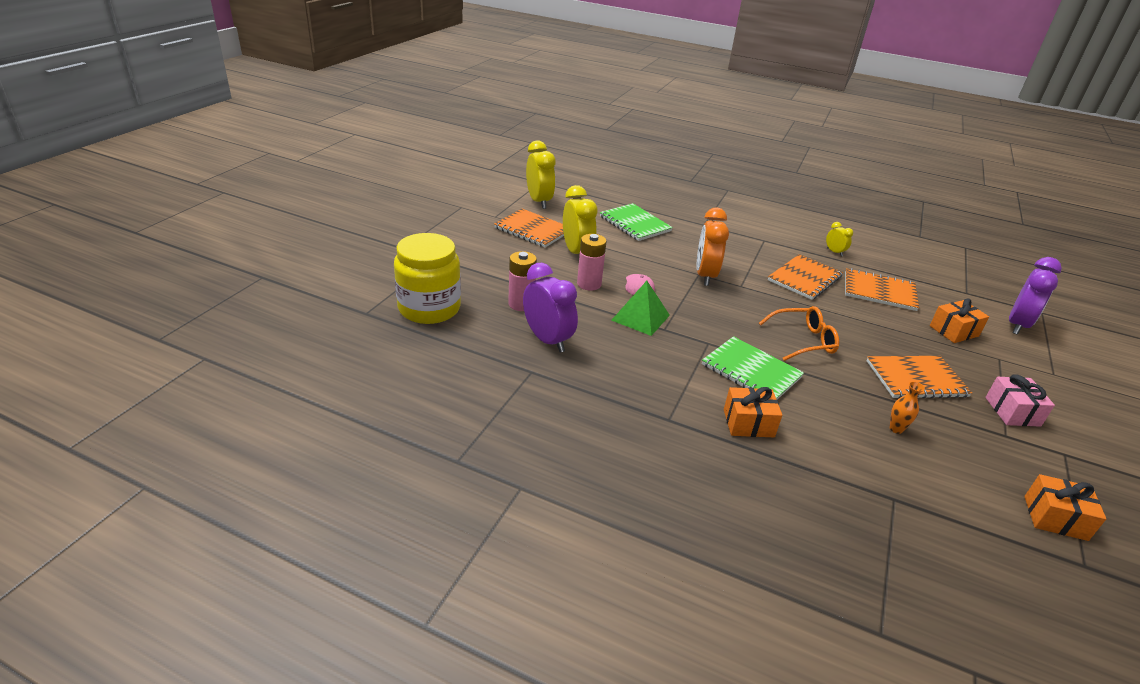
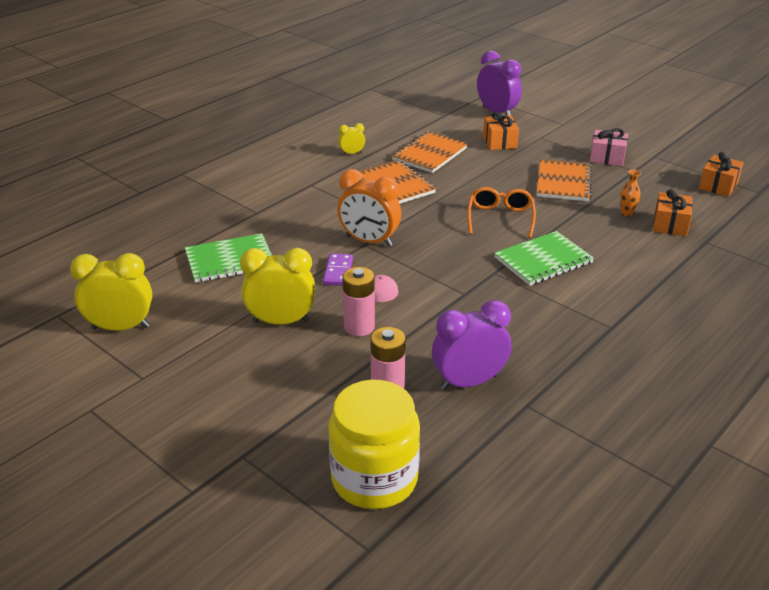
camera: 70 degrees left, 0 degrees up
orange notebook [494,209,564,248] -> none
green pyramid [611,281,670,336] -> none
orange gift [724,387,782,437] -> orange gift moved to [653,189,693,236]
none -> purple domino [323,253,353,286]

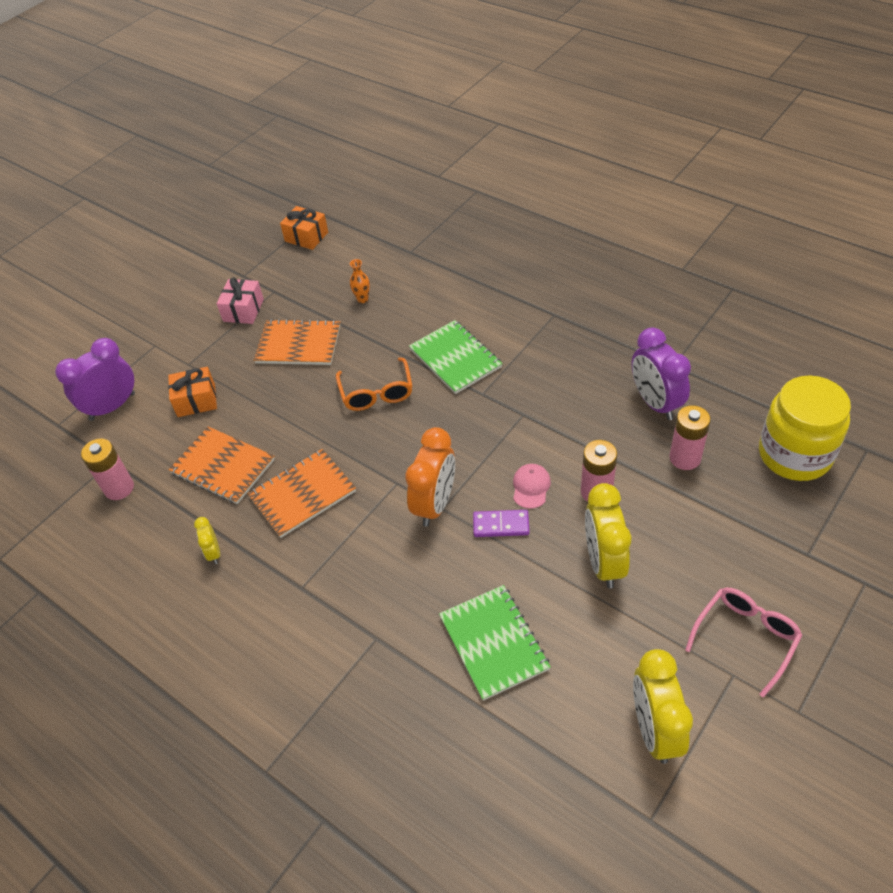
camera: 90 degrees left, 15 degrees up
orange glasses [467,187,536,238] -> orange glasses turned 105 degrees counterclockwise [336,358,412,411]
orange gift [653,189,693,236] -> none
none -> pink battery [81,439,134,500]
none -> pink glasses [685,587,802,698]

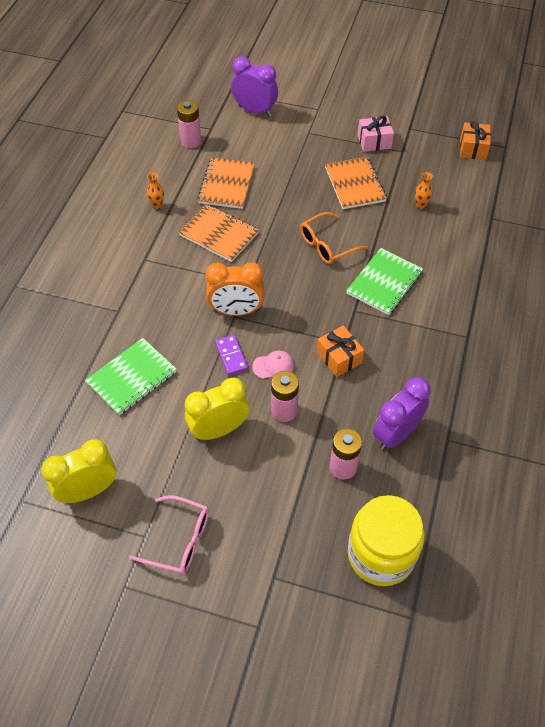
camera: 65 degrees right, 5 degrees up
orange gift [168,367,217,417] -> orange gift moved to [317,325,364,377]
yellow clock [194,517,220,564] -> orange vase [147,172,164,210]

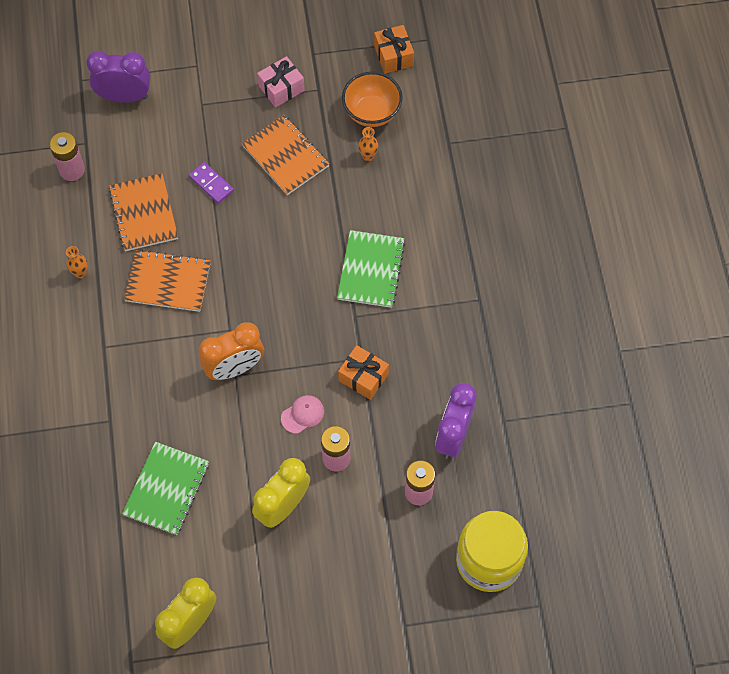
camera: 25 degrees left, 10 degrees up
pink glasses [129,495,209,574] -> none
purple domino [215,335,248,375] -> purple domino moved to [189,162,234,204]
orange glasses [300,212,368,264] -> none
none -> orange bowl [342,72,403,127]

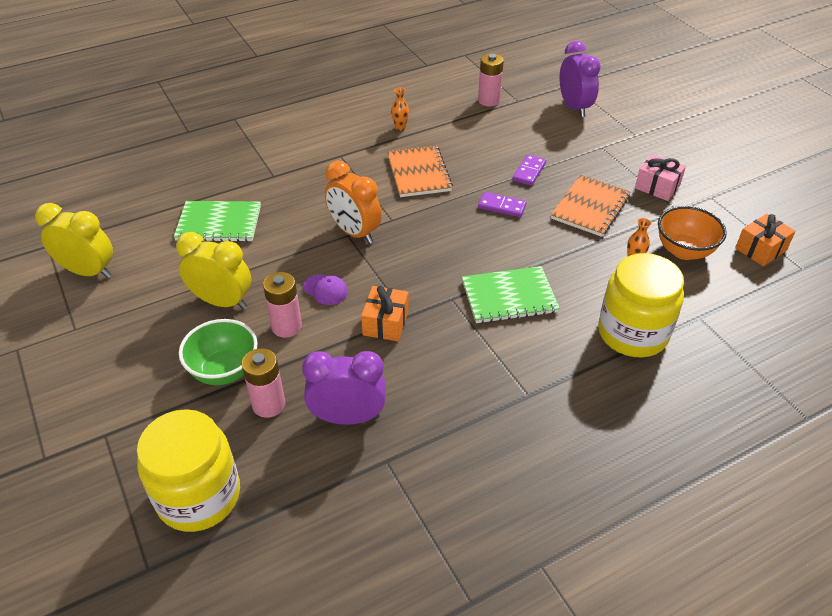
camera: 70 degrees right, 20 degrees down
orange notebook [109,173,178,251] -> none
pink cap [281,395,324,434] -> purple cap [303,274,348,305]
none -> green bowl [179,319,258,385]
none -> purple domino [478,192,527,217]
none -> yellow jar [598,253,684,358]

